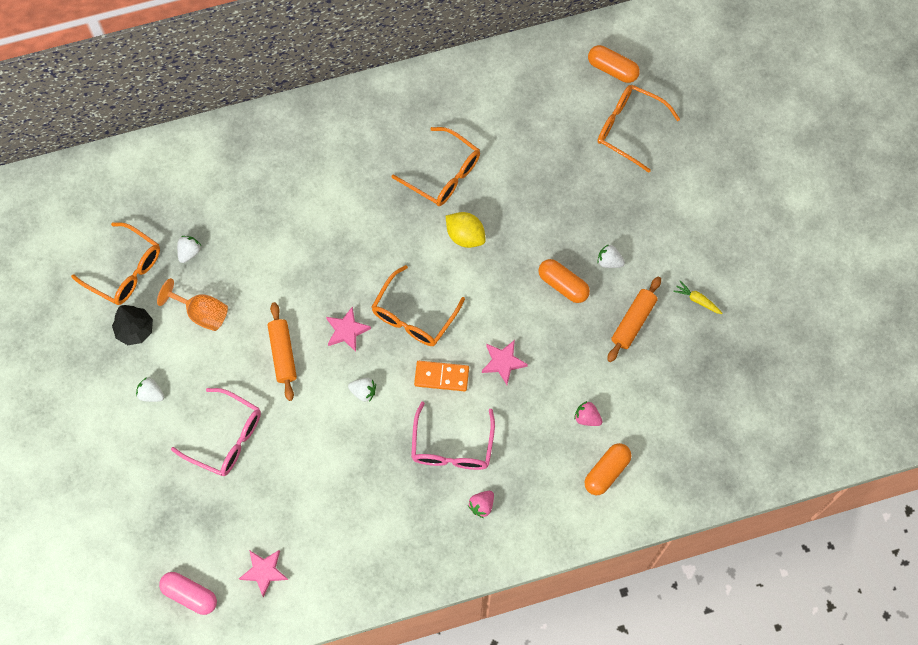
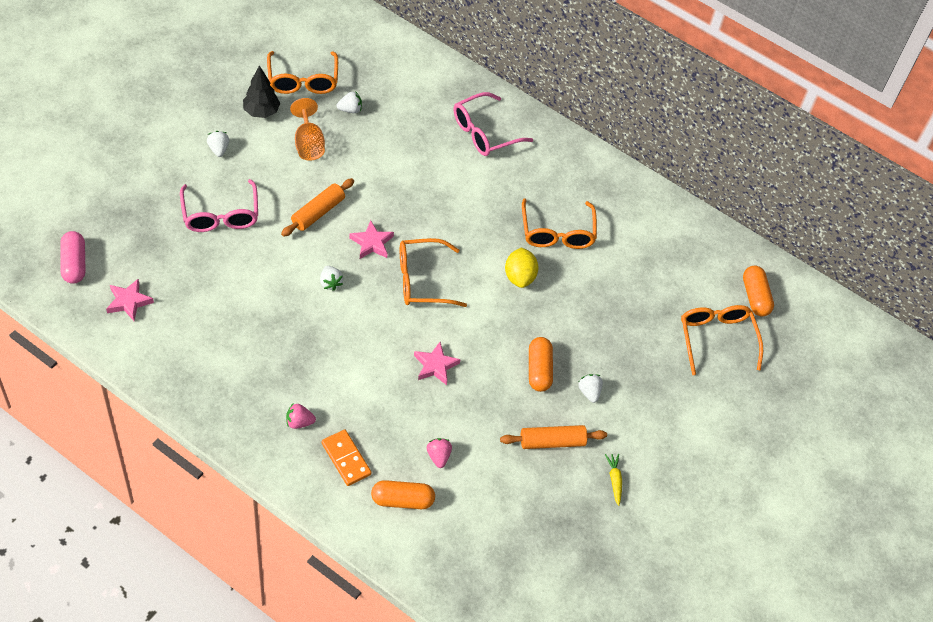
camera: 45 degrees right, 15 degrees down
pink glasses [411,402,495,470] -> pink glasses moved to [454,92,533,156]
orange domino [414,361,469,391] -> orange domino moved to [322,430,372,486]

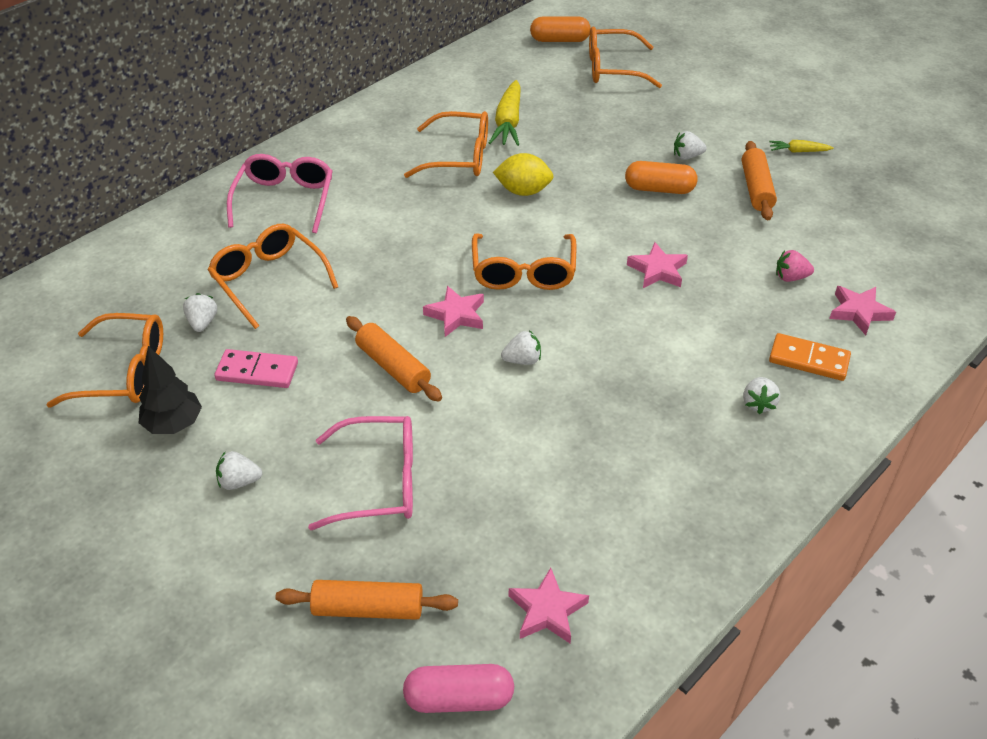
camera: 75 degrees left, 10 degrees down
pink strawberry [286,404,316,429] -> white strawberry [743,377,780,414]
orange goblet [290,98,325,161] -> pink domino [214,349,298,388]
orange domino [322,430,372,486] -> orange domino turned 45 degrees clockwise [769,333,851,381]
orange capsule [371,480,435,509] -> pink star [829,286,896,335]
pink glasses [454,92,533,156] -> pink glasses turned 150 degrees counterclockwise [227,154,333,233]
none -> orange glasses [208,224,338,329]
none -> orange rolling pin [275,580,458,620]
none -> yellow carrot [489,80,521,146]

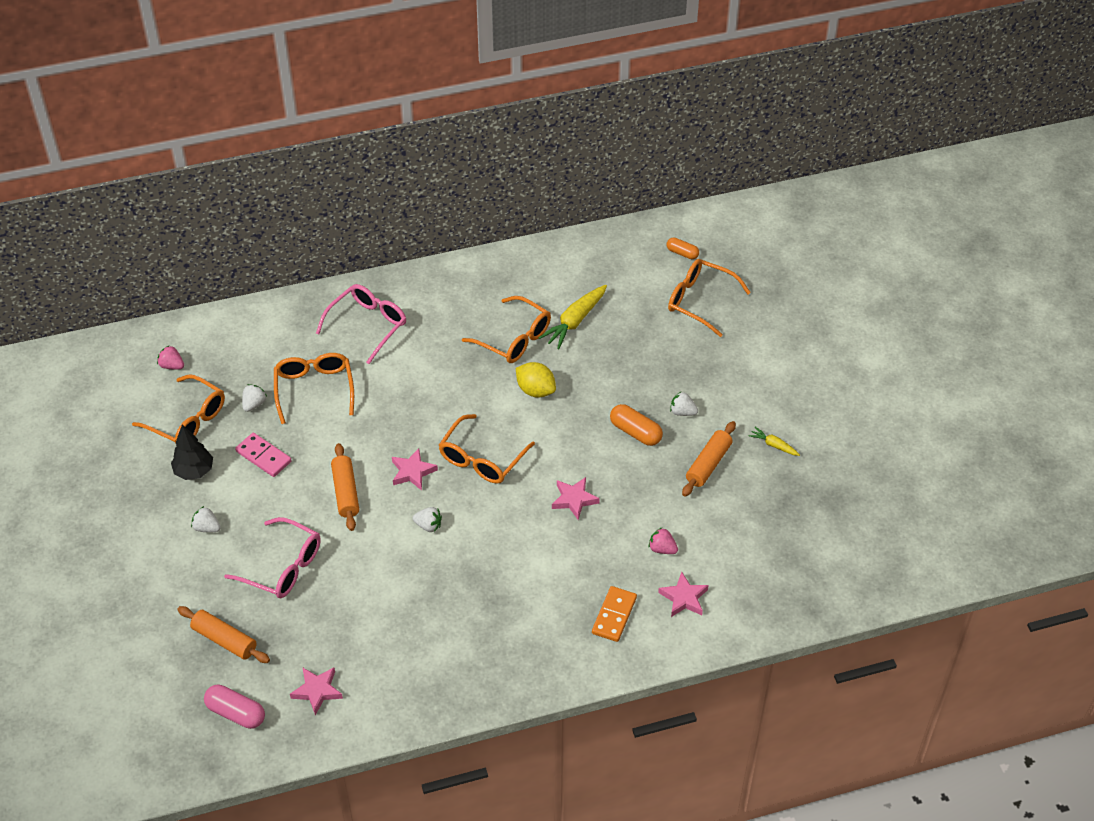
camera: 30 degrees right, 5 degrees up
orange capsule [530,16,591,42] -> orange capsule [667,238,699,259], size x0.64
white strawberry [743,377,780,414] -> none
orange domino [769,333,851,381] -> orange domino turned 60 degrees clockwise [592,586,637,642]
none -> pink strawberry [157,345,184,370]

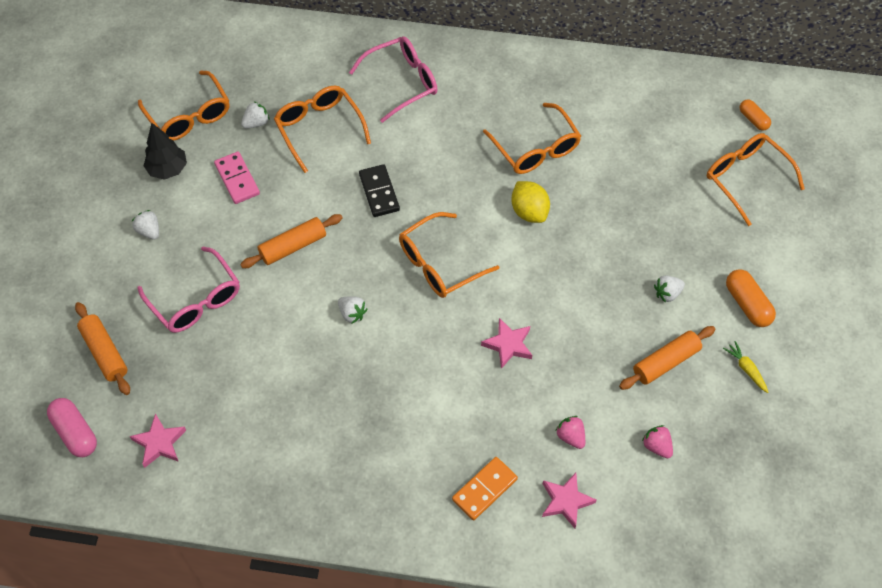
camera: 25 degrees right, 10 degrees up
pink strawberry [157,345,184,370] -> pink strawberry moved to [642,425,673,458]
orange glasses [274,353,354,424] -> orange glasses turned 45 degrees counterclockwise [274,86,371,173]
orange rolling pin [331,443,359,531] -> orange rolling pin turned 45 degrees clockwise [240,214,343,268]
pink star [392,448,438,491] -> none
yellow carrot [538,285,607,349] -> none
orange capsule [610,404,663,446] -> orange capsule moved to [726,269,776,327]
white strawberry [670,392,698,416] -> white strawberry turned 75 degrees counterclockwise [654,275,685,303]
none -> black domino [359,164,400,217]

